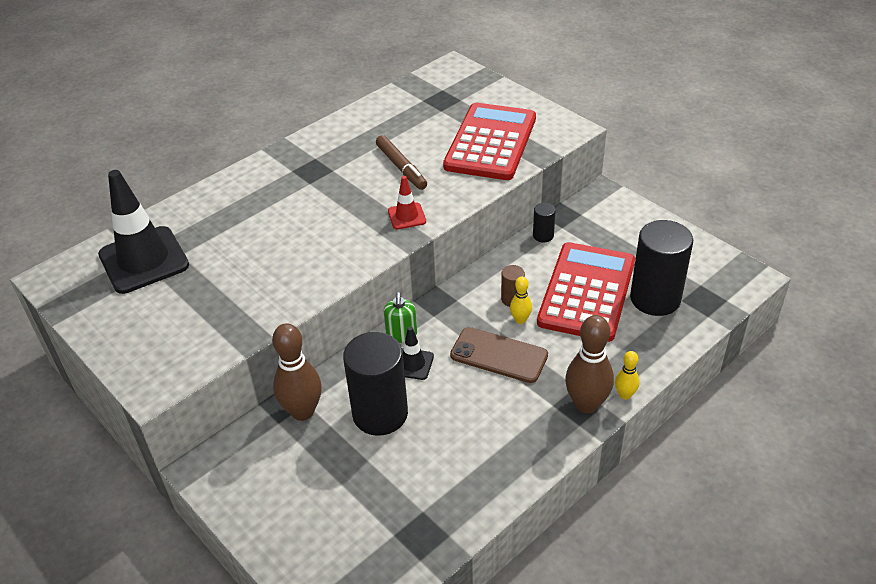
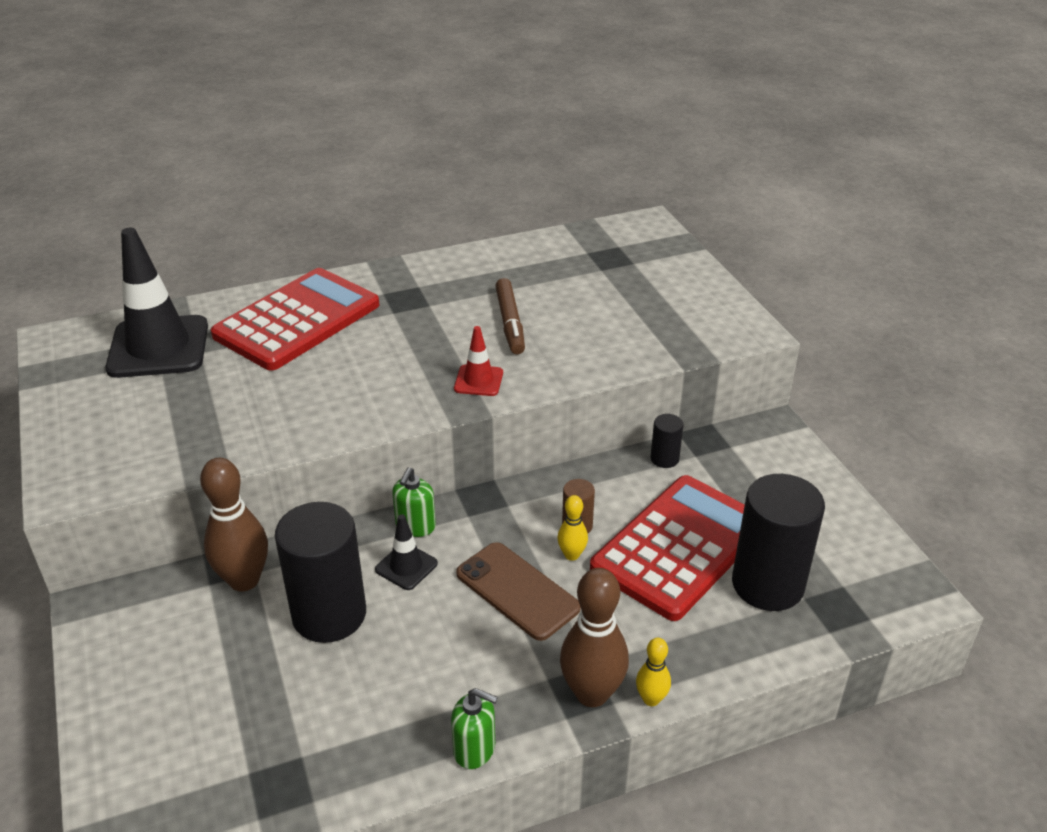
camera: 20 degrees right, 5 degrees down
red calculator [443,103,536,180] -> red calculator moved to [211,268,379,371]
none -> green soap dispenser [451,688,498,769]

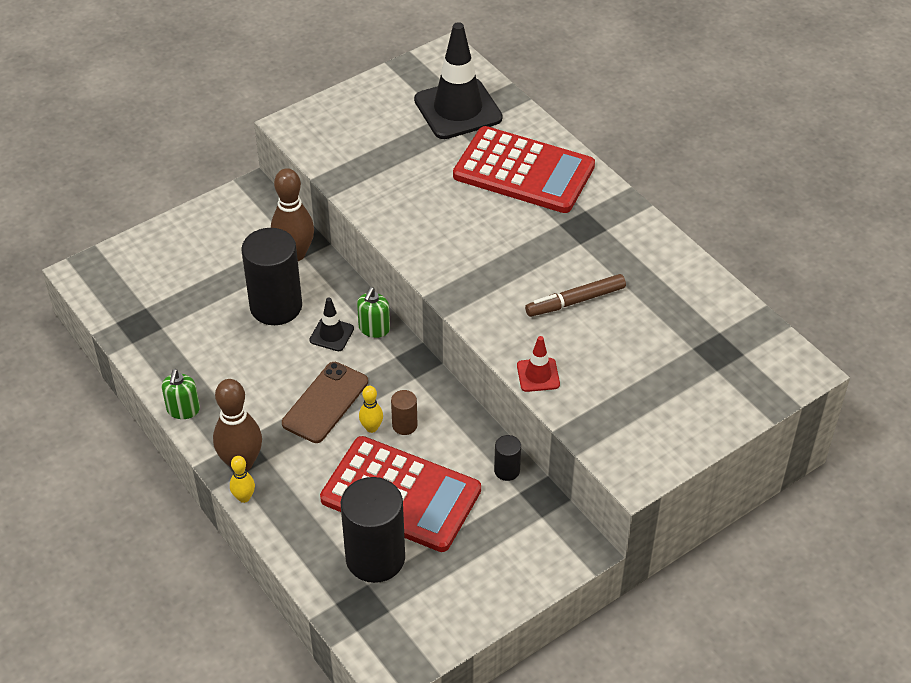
camera: 75 degrees right, 10 degrees up
green soap dispenser [392,468,436,537] -> green soap dispenser turned 75 degrees counterclockwise [357,287,390,338]
red traffic cone [454,326,503,396] -> red traffic cone moved to [517,336,560,392]

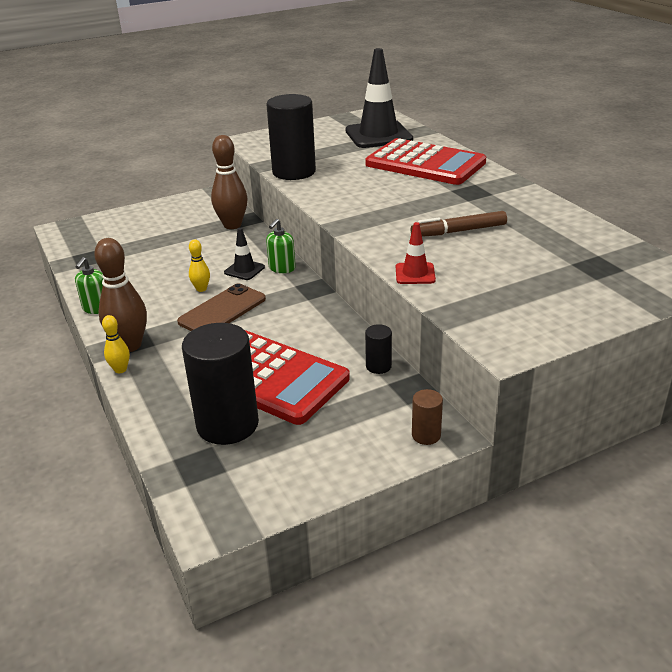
camera: 10 degrees right, 15 degrees down
black cylinder [241,228,302,325] -> black cylinder moved to [266,94,316,180]
yellow bowling pin [359,386,383,433] -> yellow bowling pin moved to [189,239,210,292]
brown cylinder [391,390,417,435] -> brown cylinder moved to [412,389,443,445]

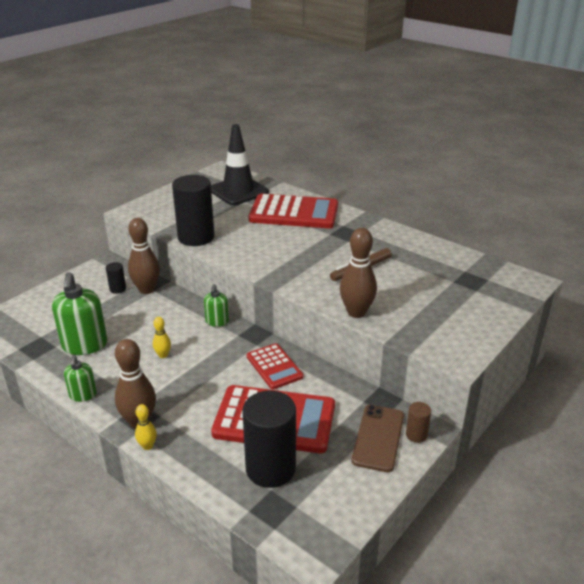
camera: 25 degrees left, 0 degrees up
brown phone [177,284,266,331] -> brown phone moved to [352,405,404,472]
black traffic cone [224,228,265,280] -> none
black cylinder [365,324,392,374] -> black cylinder moved to [106,262,126,294]
red traffic cone [396,222,436,284] -> brown bowling pin [340,228,377,318]
none -> green soap dispenser [52,272,108,355]
none -> red calculator [247,343,303,389]

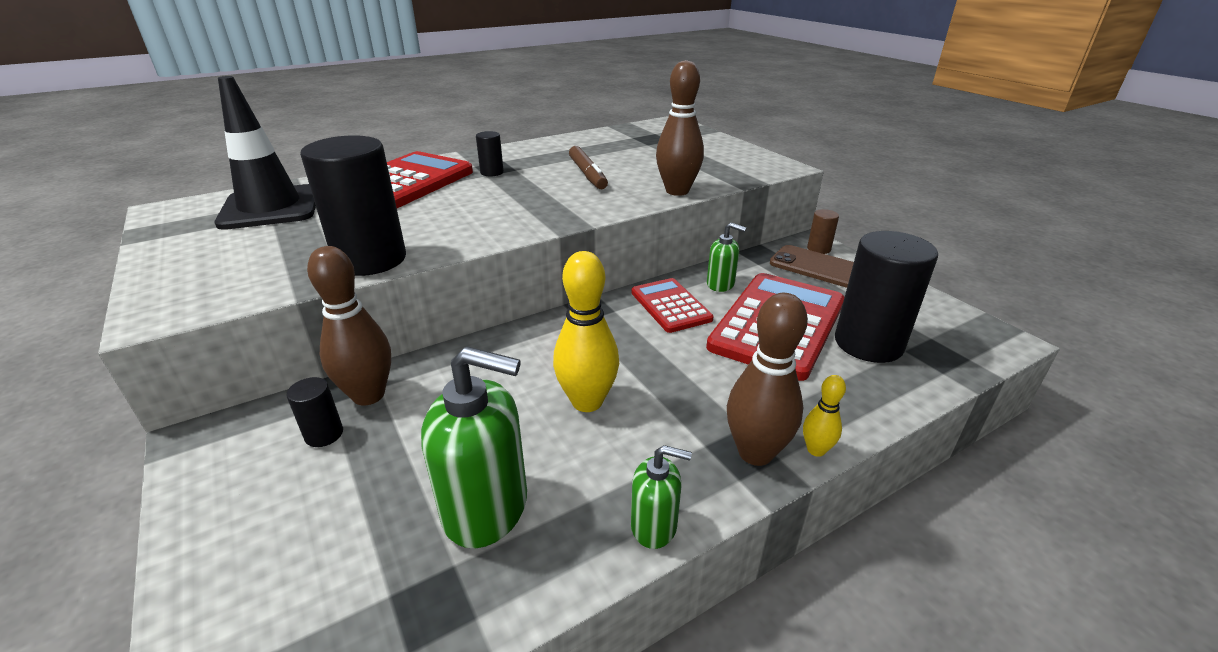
camera: 70 degrees left, 0 degrees up
yellow bowling pin [153,317,171,358] -> yellow bowling pin [553,251,619,412], size x1.95
green soap dispenser [204,284,229,327] -> green soap dispenser moved to [707,223,746,292]
red calculator [247,343,303,389] -> red calculator turned 105 degrees counterclockwise [631,278,714,333]
none -> black cylinder [476,131,504,176]

